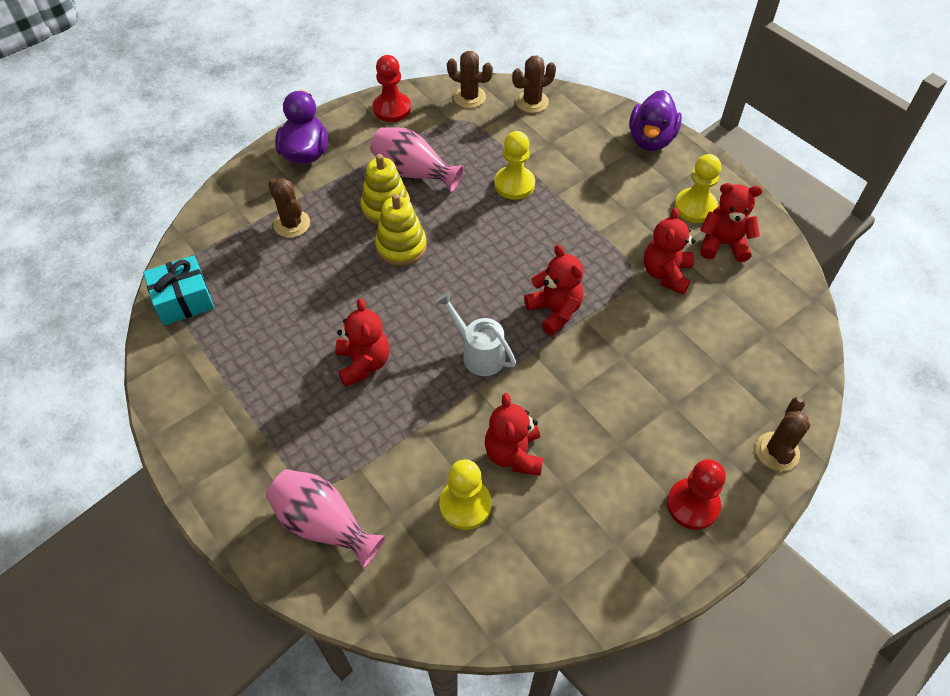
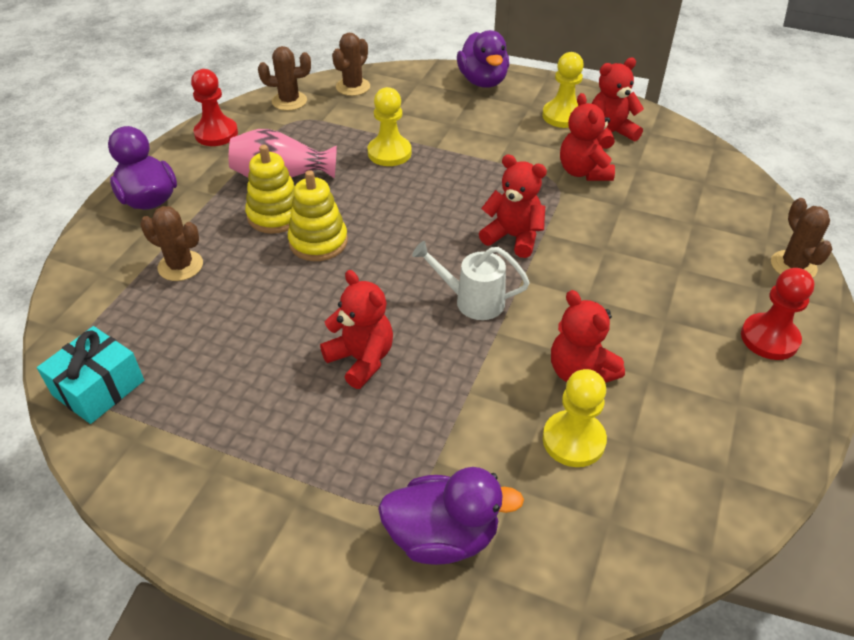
camera: 30 degrees left, 10 degrees down
pink vase [266,469,386,569] -> purple duck [378,467,524,565]

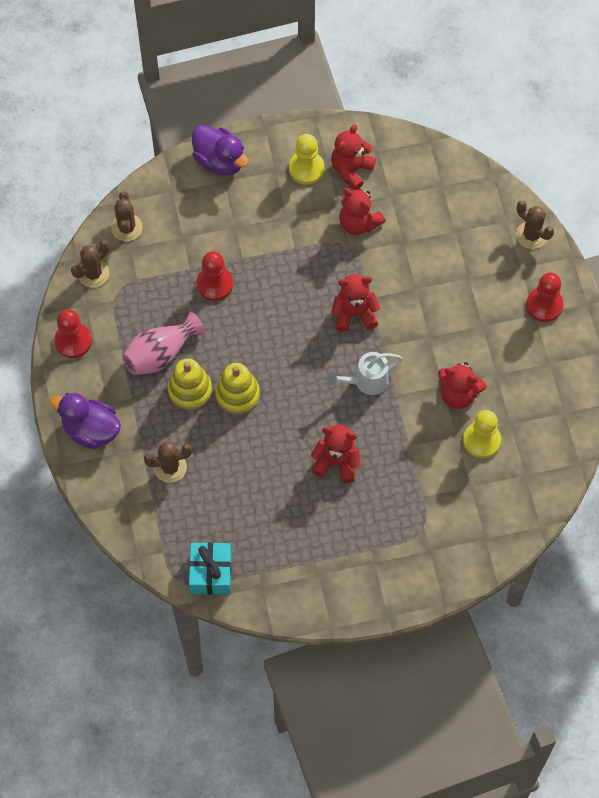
camera: 35 degrees left, 20 degrees up
yellow pawn [368,87,412,166] -> red pawn [197,251,233,301]
purple duck [378,467,524,565] -> none

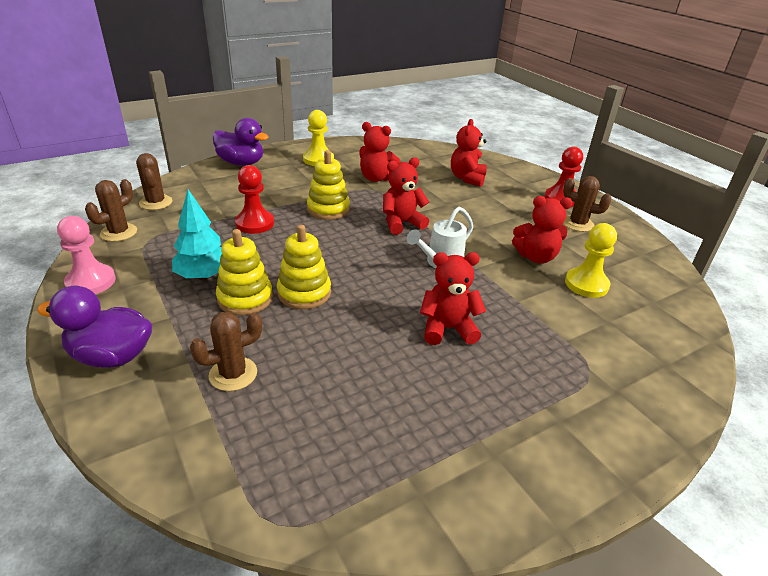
camera: 20 degrees left, 30 degrees down
red pawn [54,309,92,358] -> pink pawn [57,216,116,294]
pink vase [122,312,205,375] -> turquoise tree [172,189,222,280]
turquoise gift [189,542,231,595] -> none
red teddy bear [331,124,376,190] -> red teddy bear moved to [451,119,487,187]
brown cactus [516,201,554,249] -> brown cactus moved to [563,176,611,232]
none -> yellow stacking toy [307,150,350,220]

